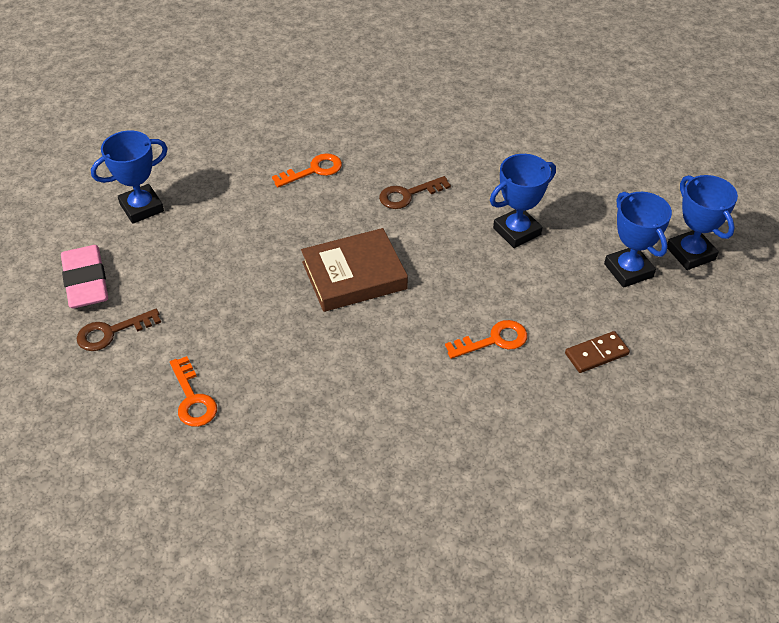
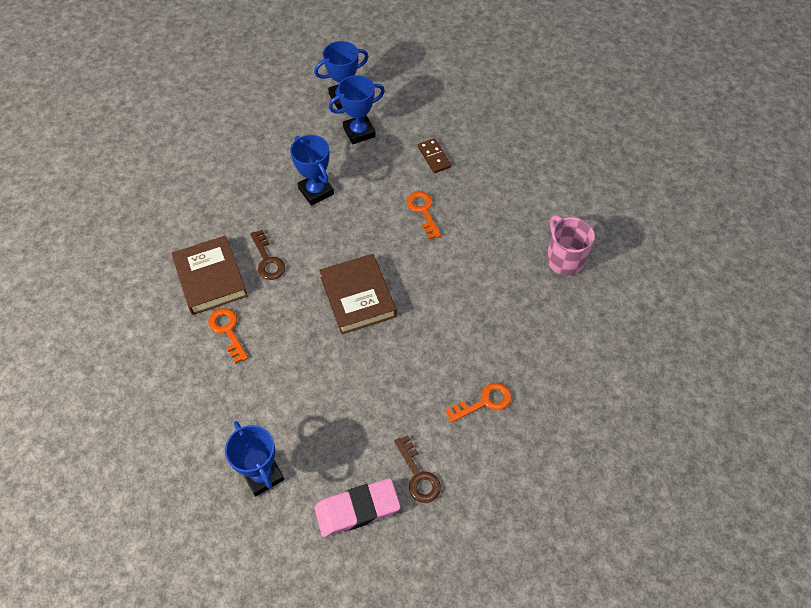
camera: 90 degrees left, 10 degrees up
none -> brown book [172,235,248,315]
none -> pink mug [546,215,595,275]

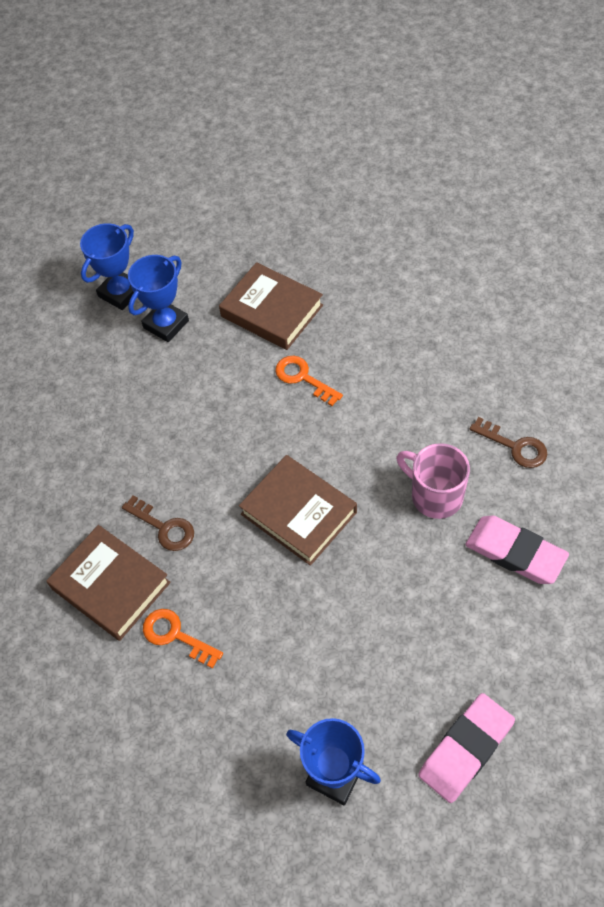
camera: 25 degrees left, 0 degrees up
blue trophy [290,135,334,206] -> none
brown key [394,435,441,503] -> brown key moved to [470,417,548,468]
brown domino [418,138,451,173] -> brown book [219,262,323,350]
orange key [445,383,512,423] -> pink eraser [465,515,569,584]
pink mug [546,215,595,275] -> pink mug moved to [396,443,470,519]

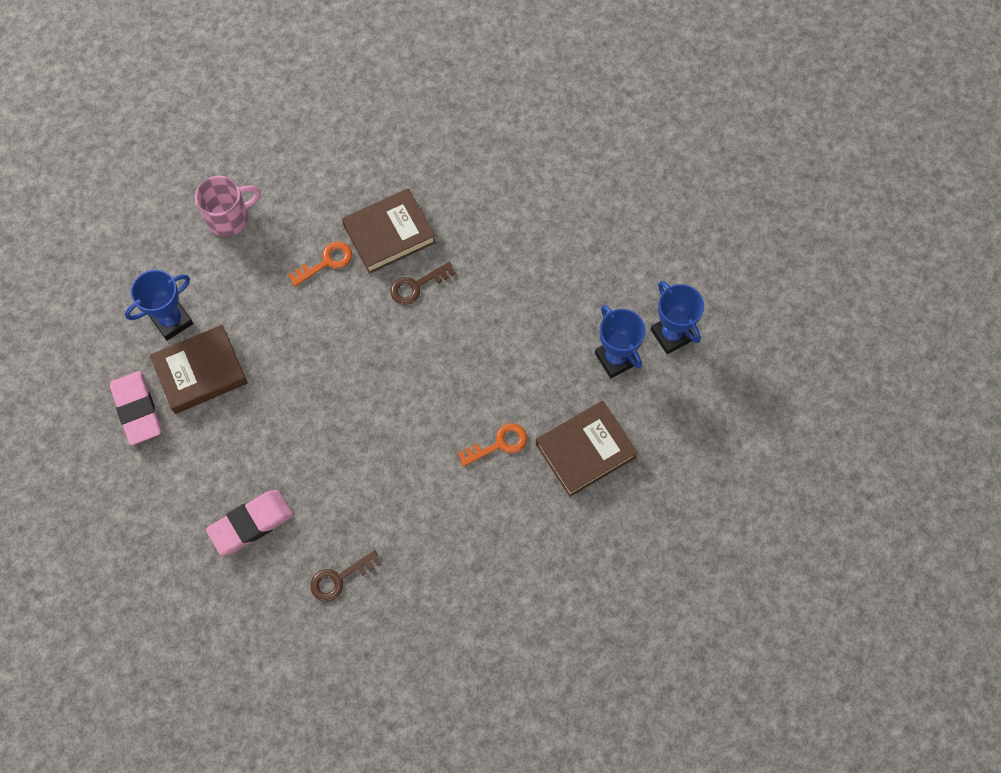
camera: 110 degrees right, 10 degrees up
brown book [239,455,357,566] -> brown book moved to [150,325,248,414]
pink mug [396,443,470,519] -> pink mug moved to [195,176,261,237]

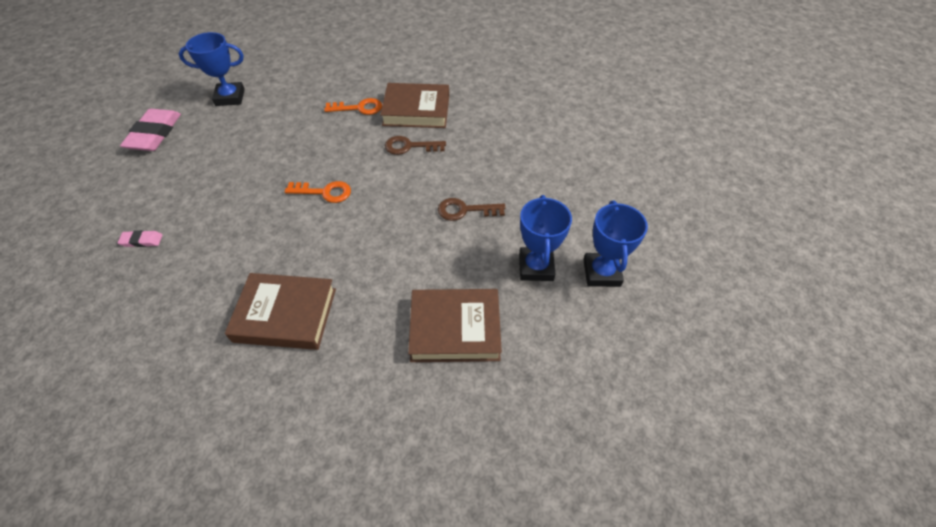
camera: 30 degrees right, 15 degrees down
brown book [150,325,248,414] -> brown book moved to [225,273,336,350]
pink mug [195,176,261,237] -> none
pink eraser [206,490,293,555] -> pink eraser [118,230,163,247], size x0.48
brown key [310,550,381,602] -> brown key moved to [438,198,505,221]
orange key [458,423,527,467] -> orange key moved to [285,181,351,203]

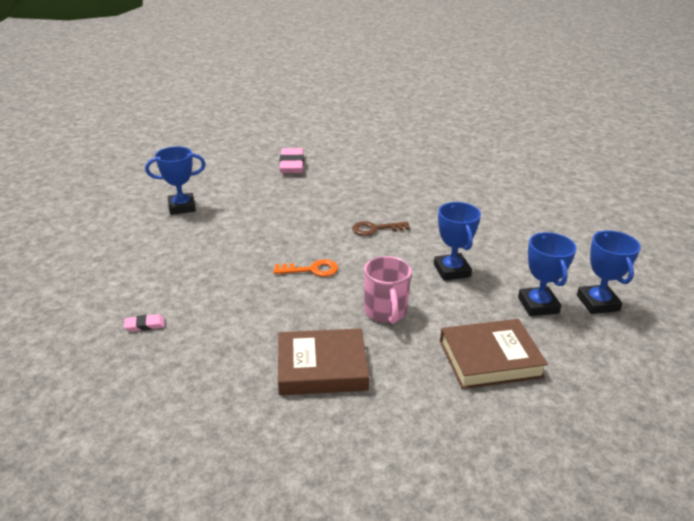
camera: 10 degrees left, 20 degrees down
pink eraser [120,109,181,151] -> pink eraser moved to [280,148,304,173]
orange key [324,98,382,115] -> none
brown book [380,83,449,128] -> none
brown key [438,198,505,221] -> blue trophy [434,202,481,281]
none -> pink mug [364,256,412,324]

